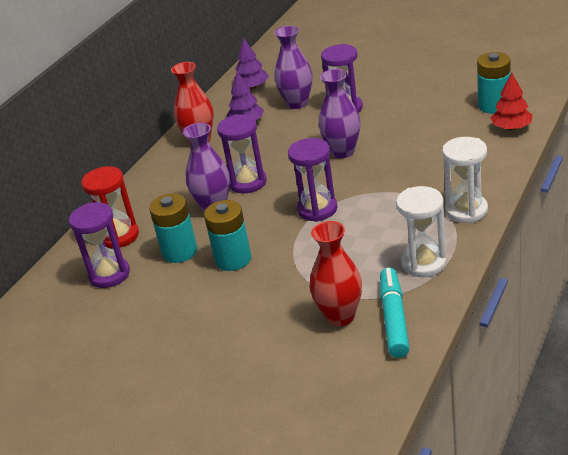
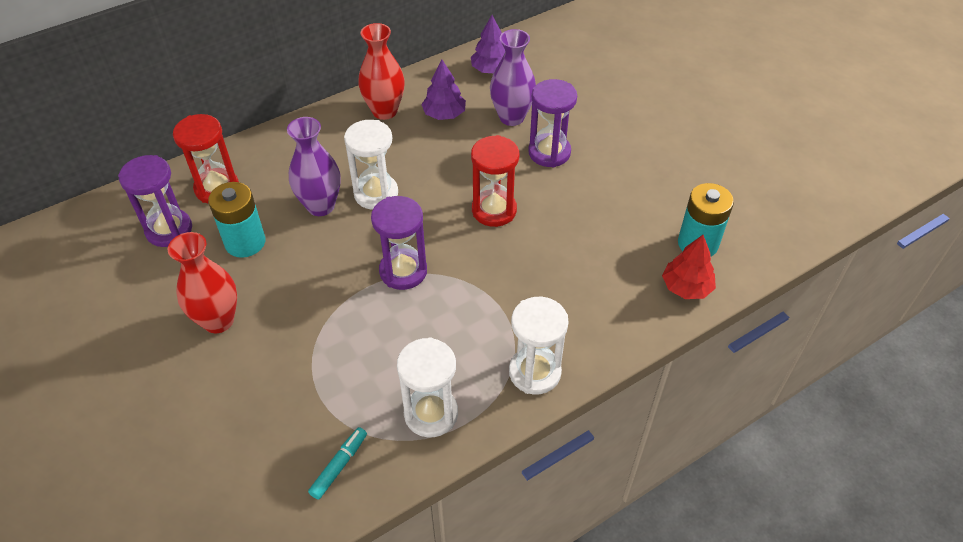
camera: 25 degrees right, 15 degrees up
turquoise battery [204,200,251,271] -> none
purple hourglass [217,115,267,193] -> white hourglass [344,120,398,210]
red vase [310,221,362,327] -> red vase moved to [168,232,237,333]
purple vase [319,69,360,158] -> red hourglass [471,135,519,227]
turquoise marker [380,268,410,358] -> turquoise marker [308,427,367,500], size x0.59

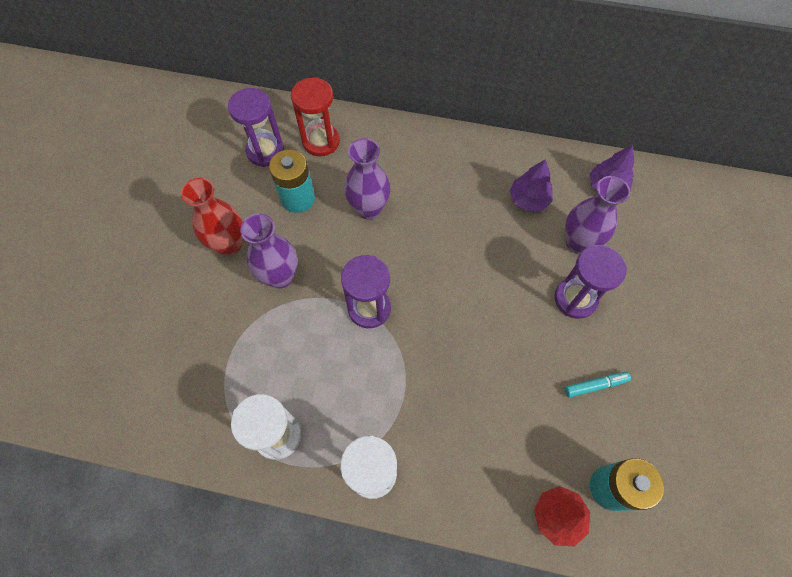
camera: 45 degrees right, 15 degrees up
turquoise marker [308,427,367,500] -> turquoise marker moved to [564,372,631,398]
white hourglass [344,120,398,210] -> none
red vase [358,23,405,120] -> none
red hourglass [471,135,519,227] -> none
none -> purple vase [240,214,298,289]

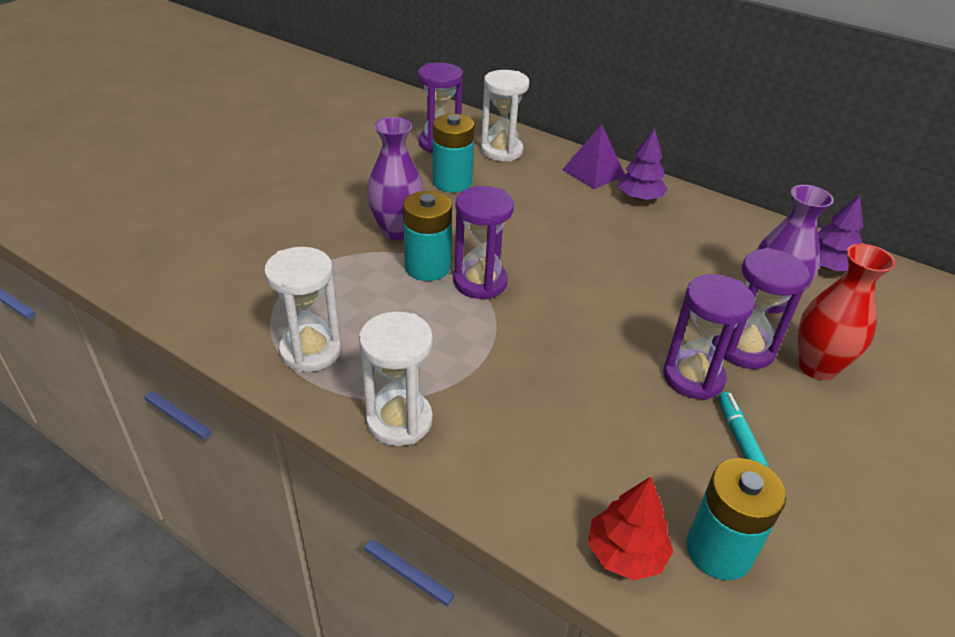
camera: 20 degrees right, 25 degrees down
red vase [181,178,243,256] -> red vase moved to [798,244,895,380]
red hourglass [291,77,340,157] -> white hourglass [481,70,529,161]
purple vase [344,138,391,220] -> none
purple tree [509,159,553,211] -> purple tree moved to [618,128,668,201]
turquoise marker [564,372,631,398] -> turquoise marker turned 105 degrees counterclockwise [718,392,769,467]
none -> turquoise battery [403,191,452,281]
none -> purple pyramid [562,124,625,189]
none -> purple hourglass [663,274,755,400]

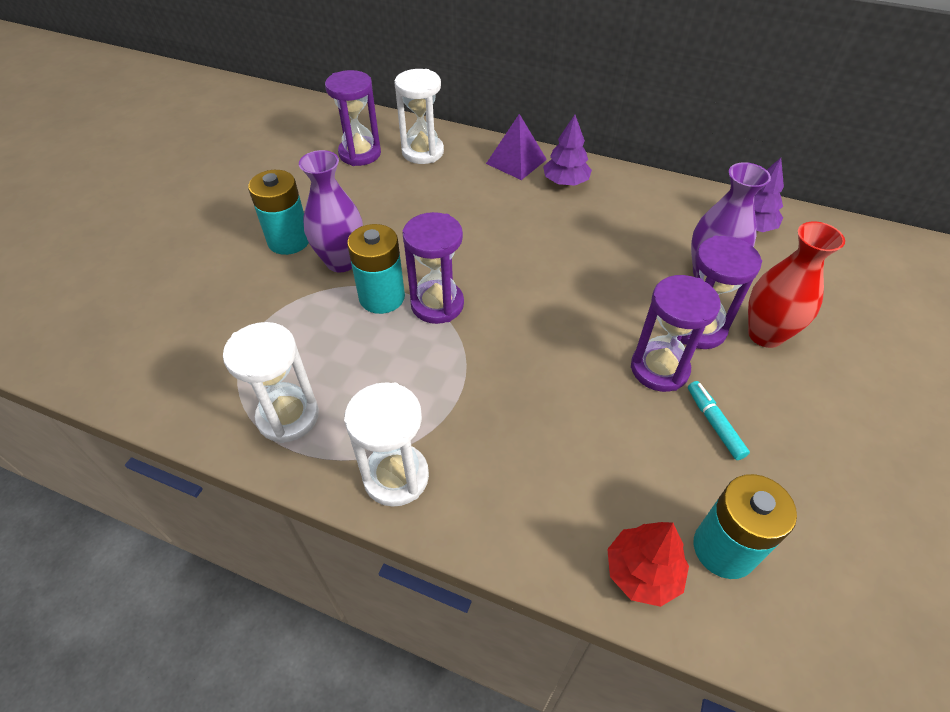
camera: 10 degrees left, 10 degrees up
turquoise battery [433,114,475,192] -> turquoise battery moved to [248,170,309,255]

